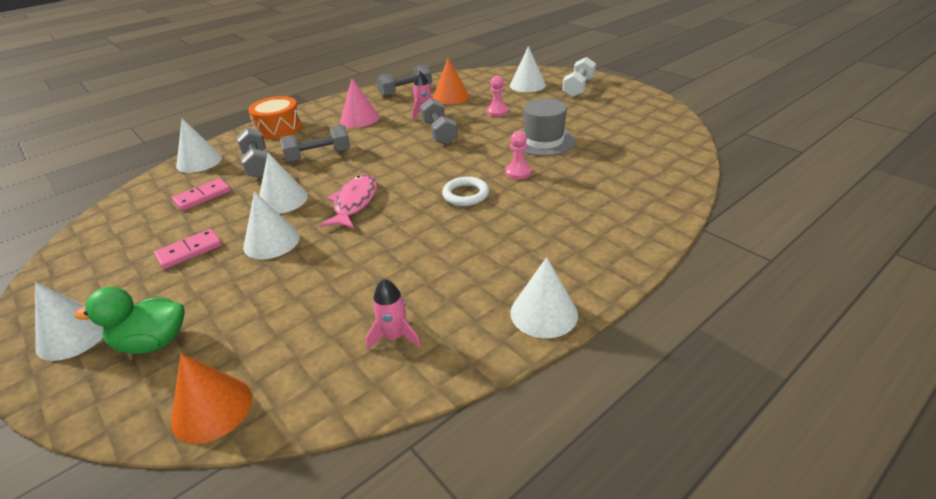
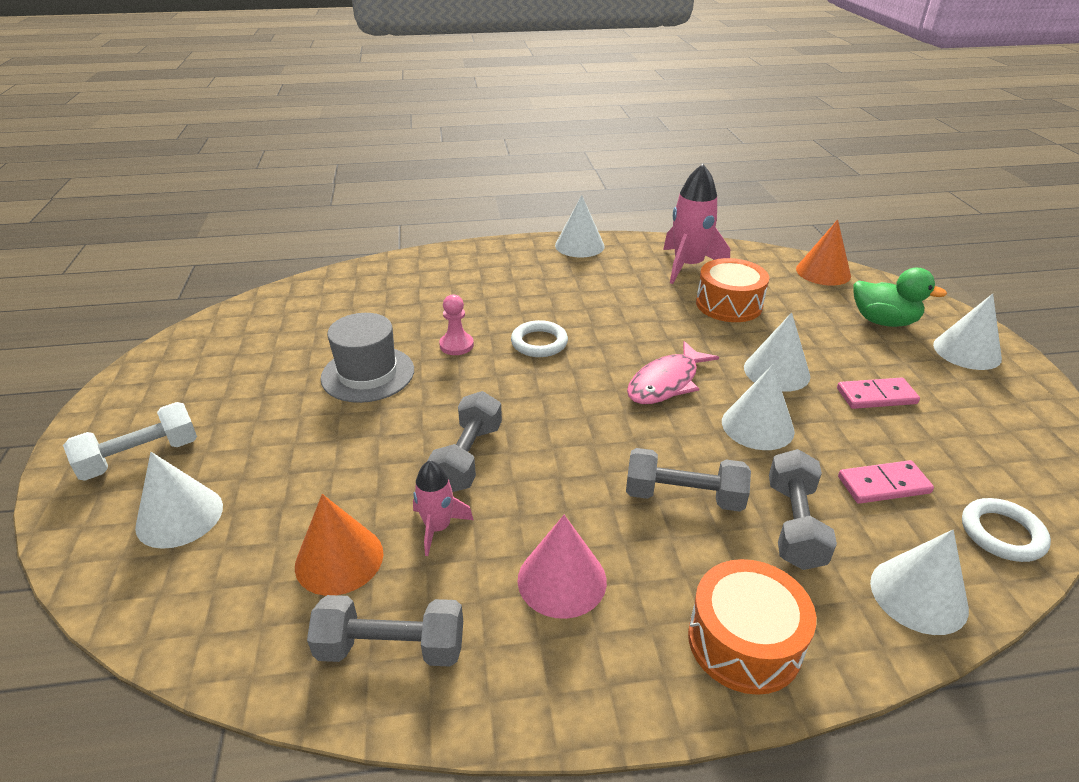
camera: 150 degrees left, 0 degrees up
pink rocket [366,279,421,350] -> pink rocket [663,164,730,284], size x1.80
pink pawn [487,76,509,117] -> none
none -> orange drum [696,258,769,322]
none -> white ring [962,498,1051,562]

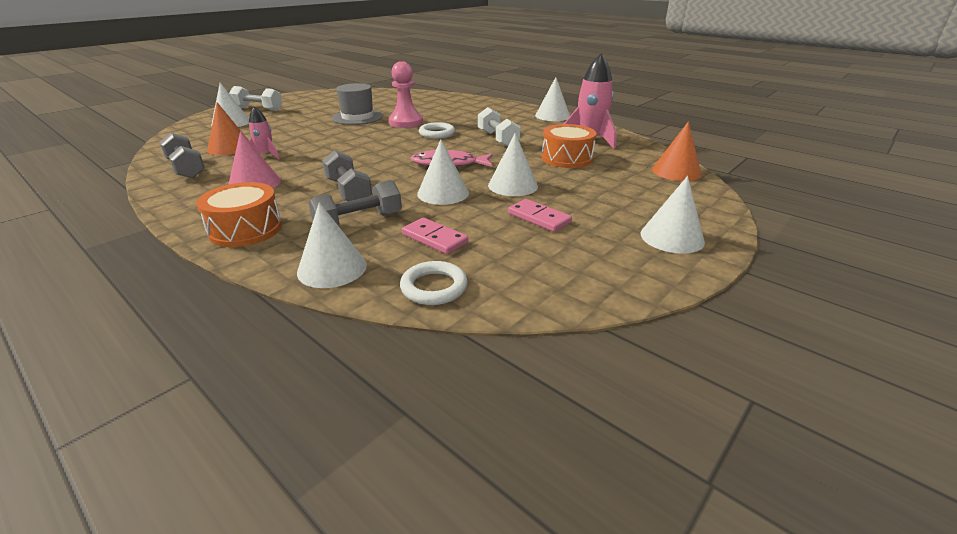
camera: 50 degrees right, 5 degrees down
grey dumbbell [427,391,502,492] -> none
pink pawn [439,295,474,355] -> pink pawn [389,61,423,128], size x1.69
green duck [853,268,947,327] -> none
none -> white dumbbell [478,107,521,146]

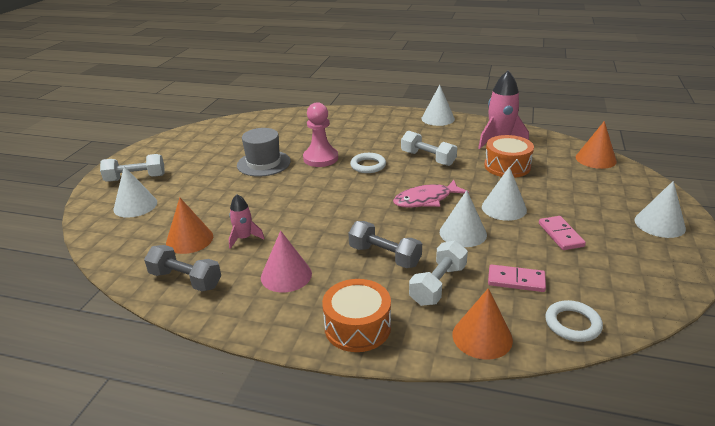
camera: 25 degrees left, 0 degrees up
white cone [297,202,367,288] -> orange cone [452,288,513,360]
grey dumbbell [308,180,402,225] -> white dumbbell [409,240,468,306]
pink domino [508,199,572,232] -> pink domino turned 60 degrees clockwise [539,216,586,250]

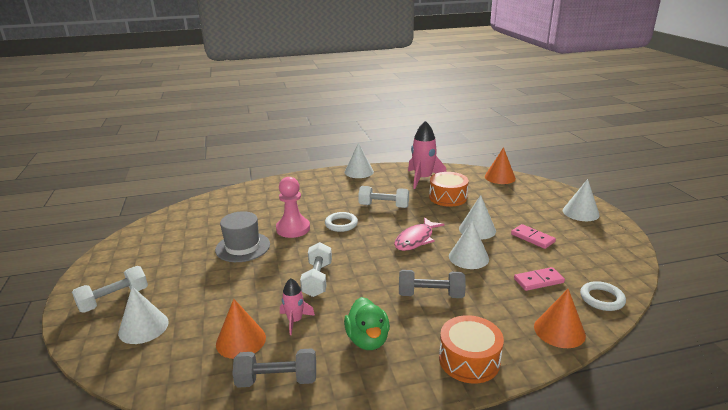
camera: 30 degrees left, 5 degrees down
pink cone [261,231,312,292] -> green duck [344,297,390,350]
white dumbbell [409,240,468,306] -> white dumbbell moved to [300,242,332,297]

